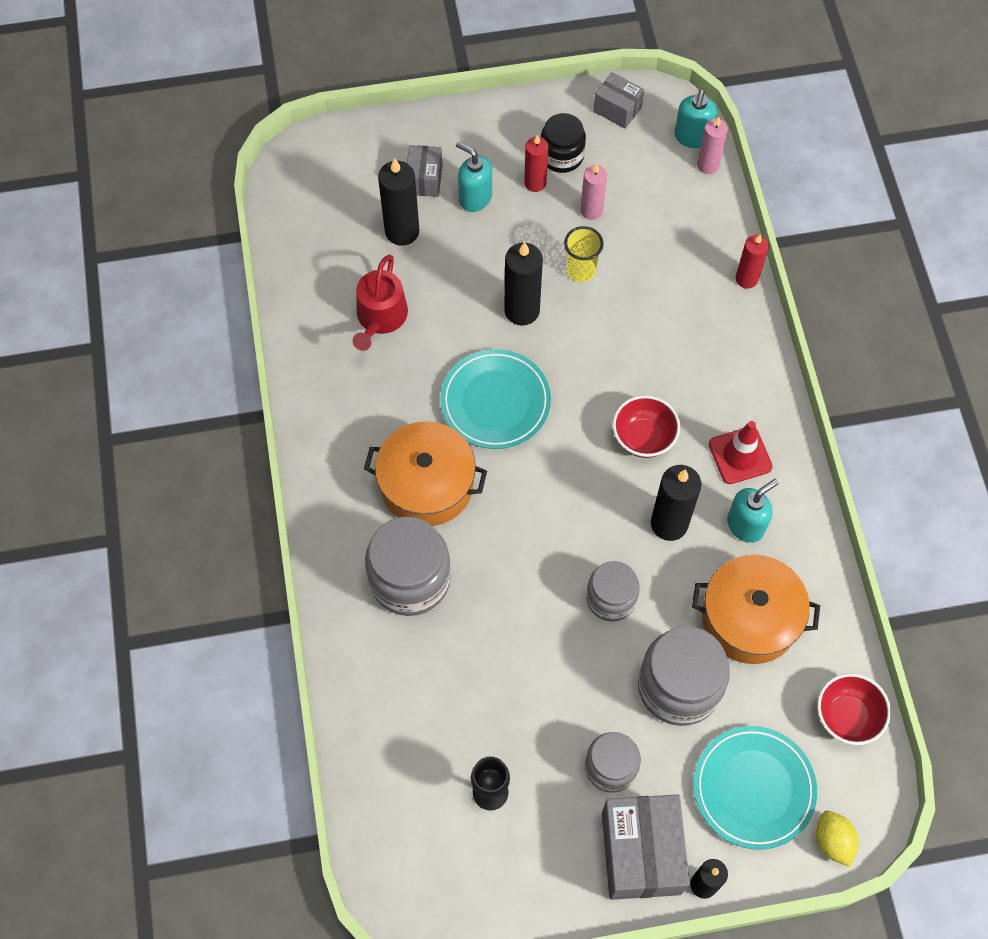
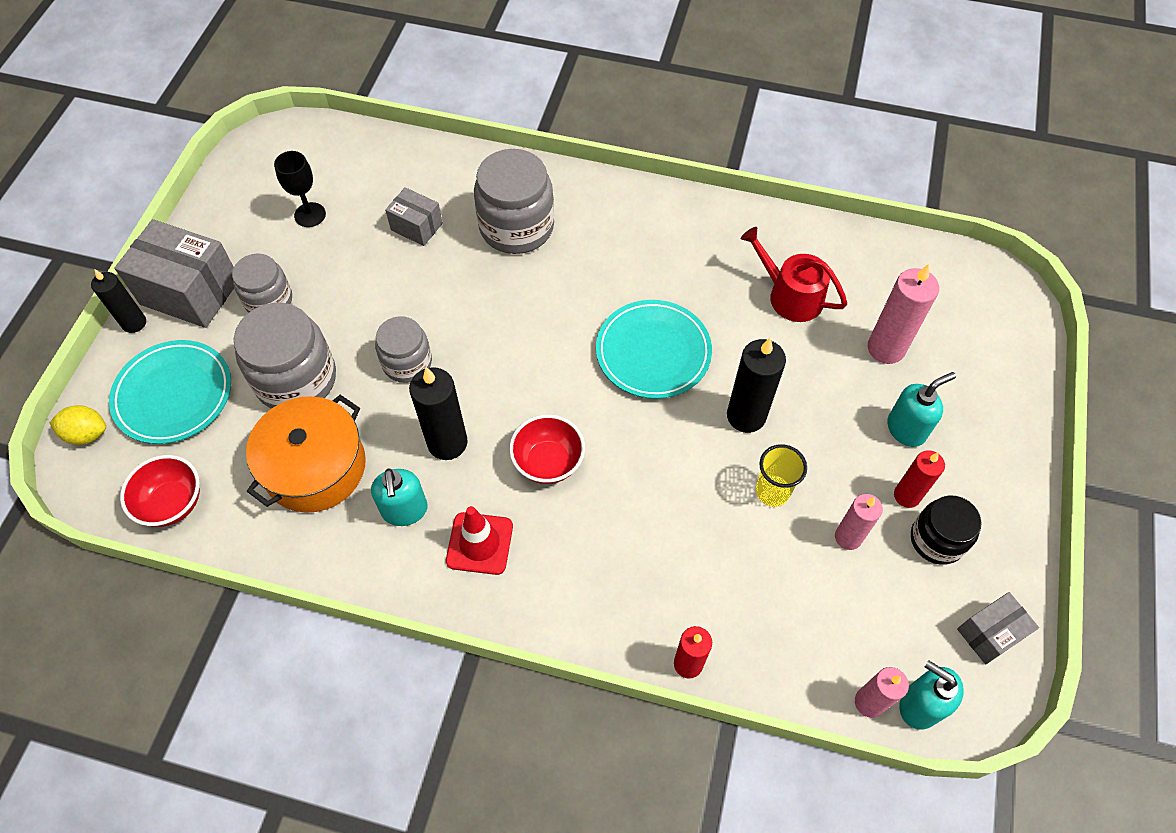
camera: 115 degrees right, 5 degrees down
orange pot [364,421,487,526] -> none
black candle [378,158,419,246] -> pink candle [868,264,939,364]
grey box [407,145,442,197] -> grey box moved to [385,187,443,246]

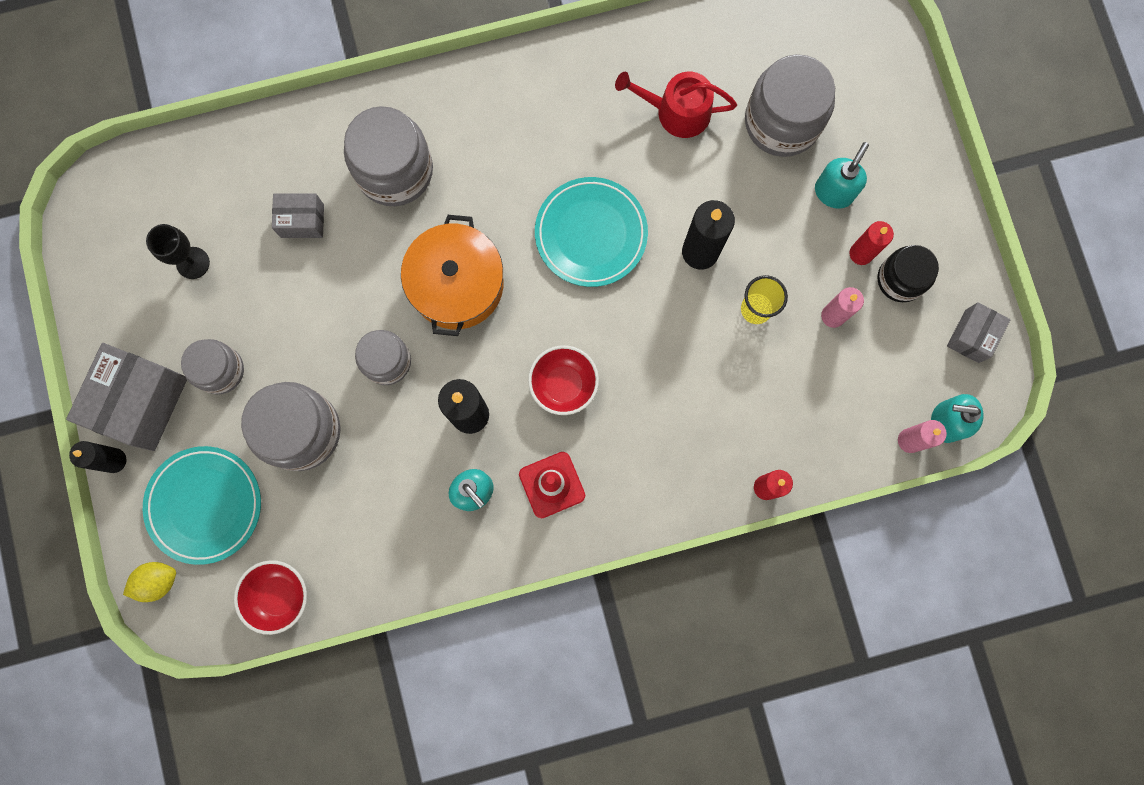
camera: 30 degrees left, 20 degrees up
grey box [114,219,234,328] -> grey box turned 60 degrees counterclockwise [66,343,187,451]
orange pot [246,395,366,513] -> orange pot moved to [401,215,503,336]
pink candle [868,264,939,364] -> grey jar [745,54,835,157]

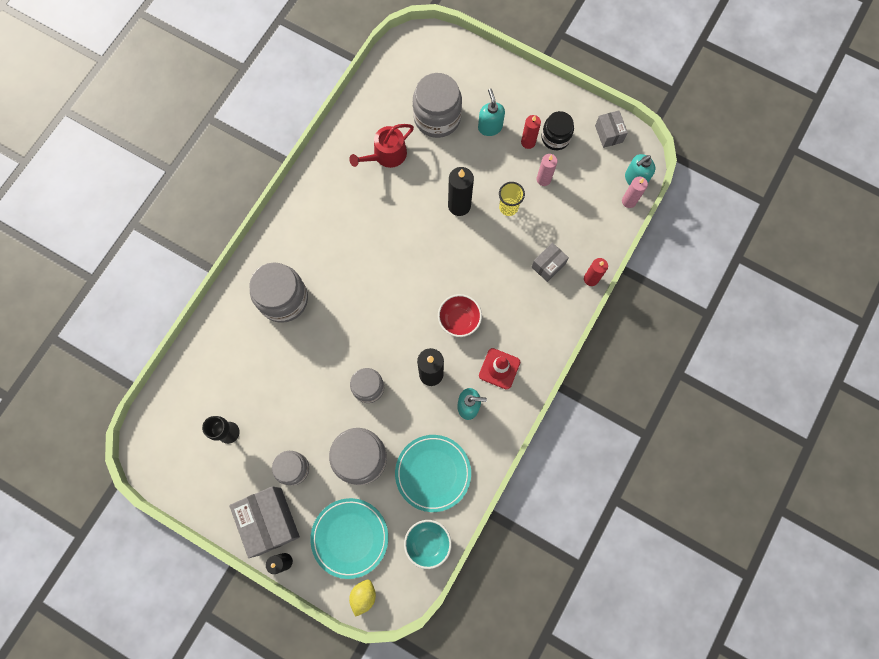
camera: 45 degrees left, 5 degrees down
red bowl [234,560,307,635] -> turquoise bowl [404,520,452,569]
grey box [272,193,324,238] -> grey box moved to [532,243,569,282]
orange pot [401,215,503,336] -> none
turquoise plate [535,177,648,287] -> turquoise plate moved to [395,435,471,512]

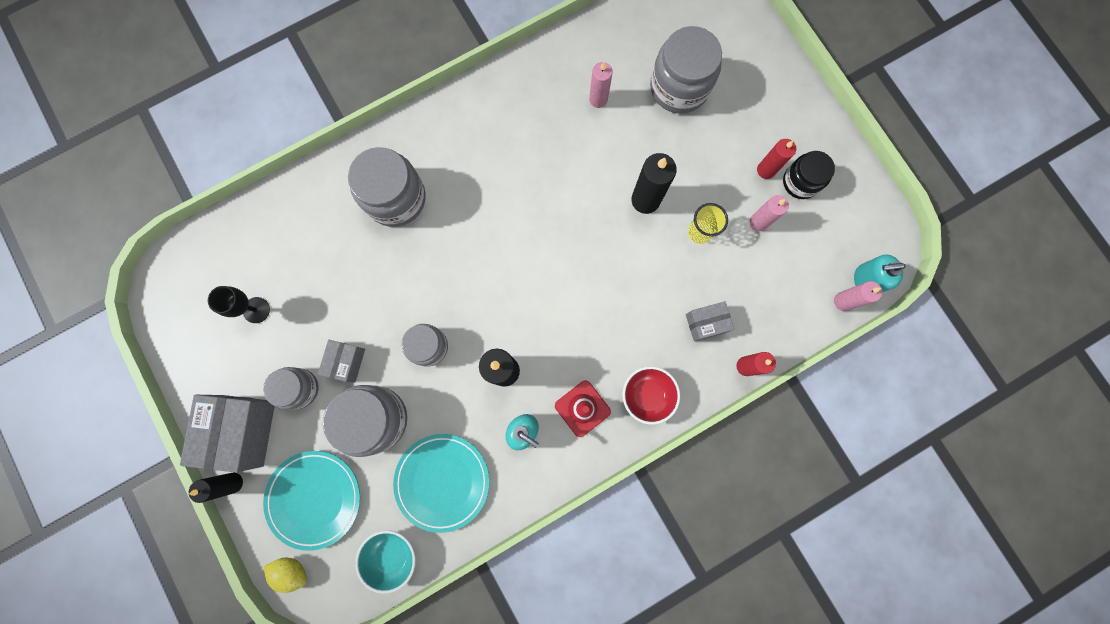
camera: 30 degrees right, 5 degrees up
red watering can [349,124,414,168] -> pink candle [589,62,613,108]
yellow lemon [349,580,376,617] -> yellow lemon turned 60 degrees clockwise [264,558,307,593]
red bowl [438,294,482,337] -> red bowl moved to [622,366,680,425]
turquoise soap dispenser [478,88,505,136] -> none
grey box [595,110,628,148] -> grey box moved to [318,340,365,383]

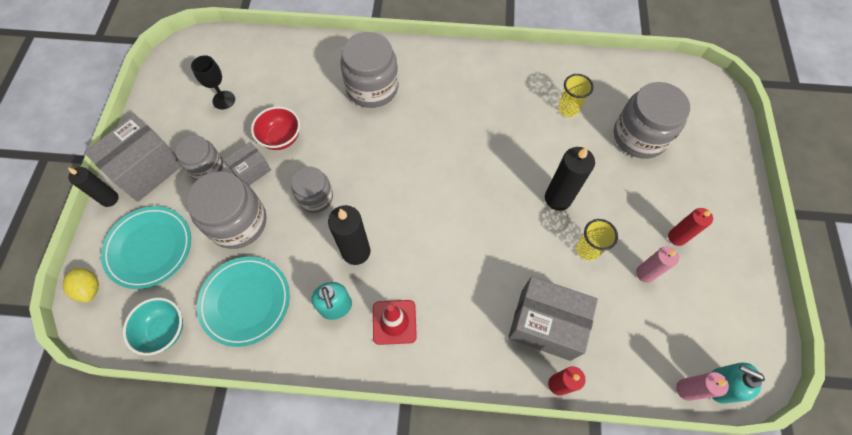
camera: 35 degrees right, 15 degrees down
pink candle [589,62,613,108] -> yellow cup [558,74,594,117]
red bowl [622,366,680,425] -> red bowl moved to [251,106,300,150]
grey box [686,301,734,342] -> grey box [508,276,598,361], size x1.84
black jar [783,151,835,199] -> none

